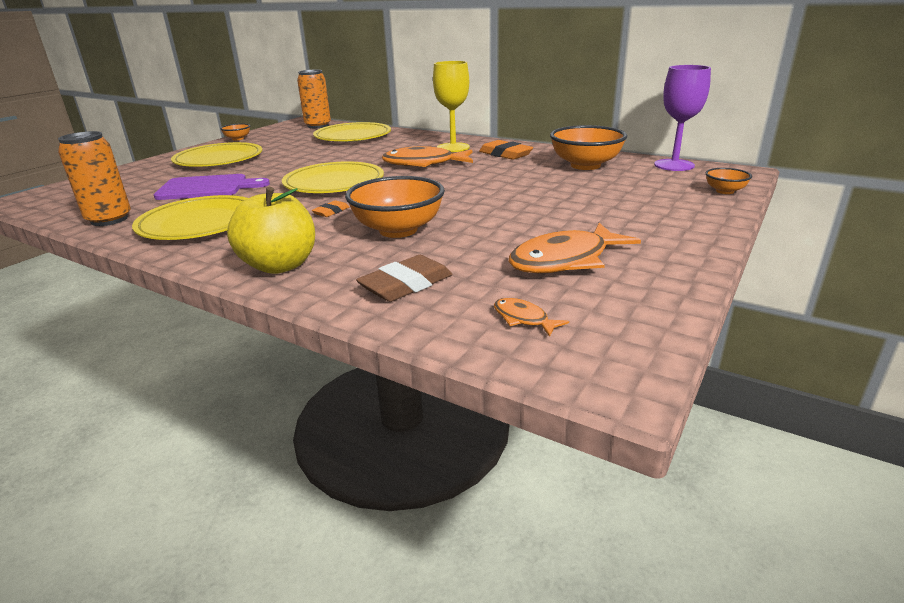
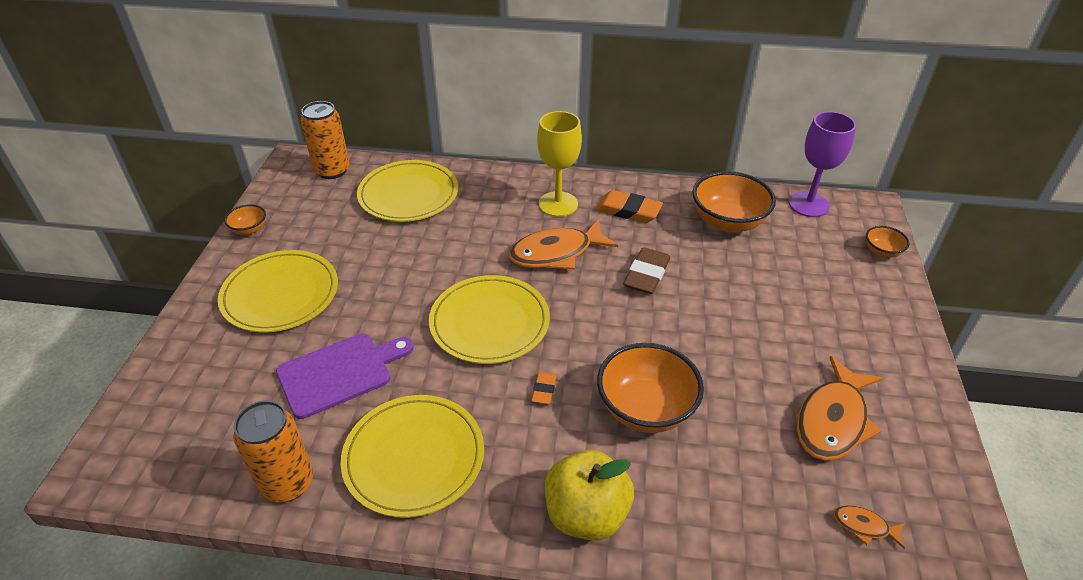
camera: 25 degrees left, 15 degrees up
brown eraser [356,255,452,302] -> brown eraser moved to [623,247,670,294]

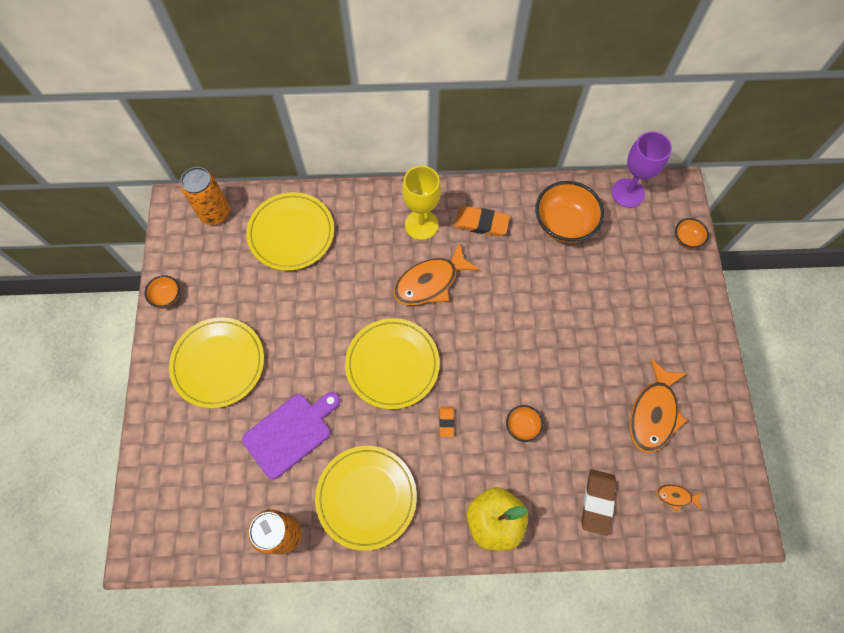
camera: 10 degrees left, 25 degrees up
orange bowl [597,343,704,433] -> orange bowl [506,405,543,442], size x0.49
brown eraser [623,247,670,294] -> brown eraser moved to [581,469,616,536]

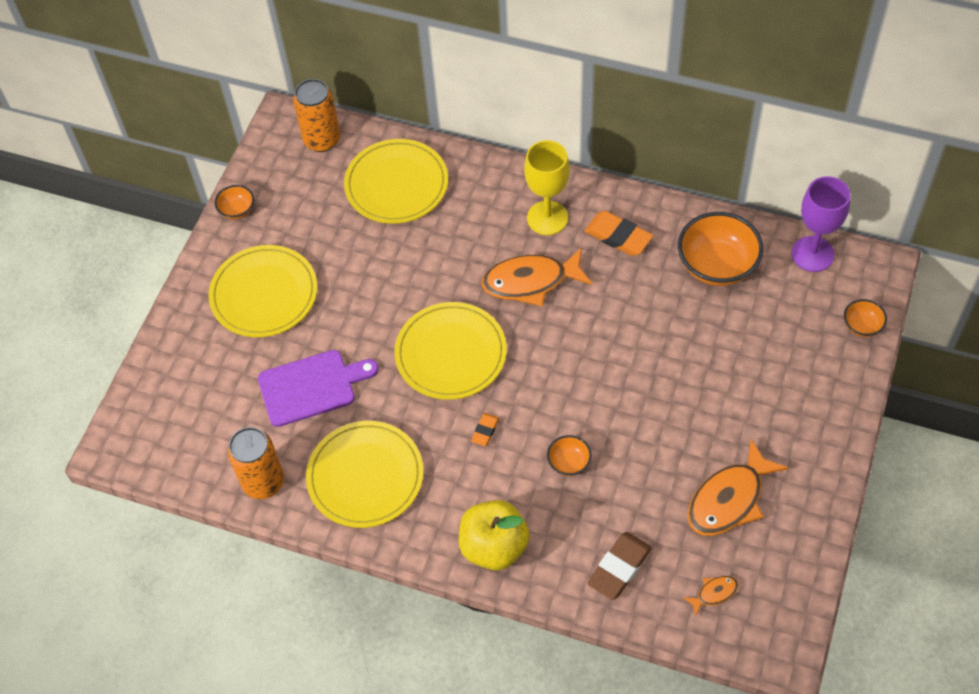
camera: 25 degrees right, 10 degrees down
orange fish [656,484,702,512] -> orange fish turned 120 degrees clockwise [683,576,738,617]

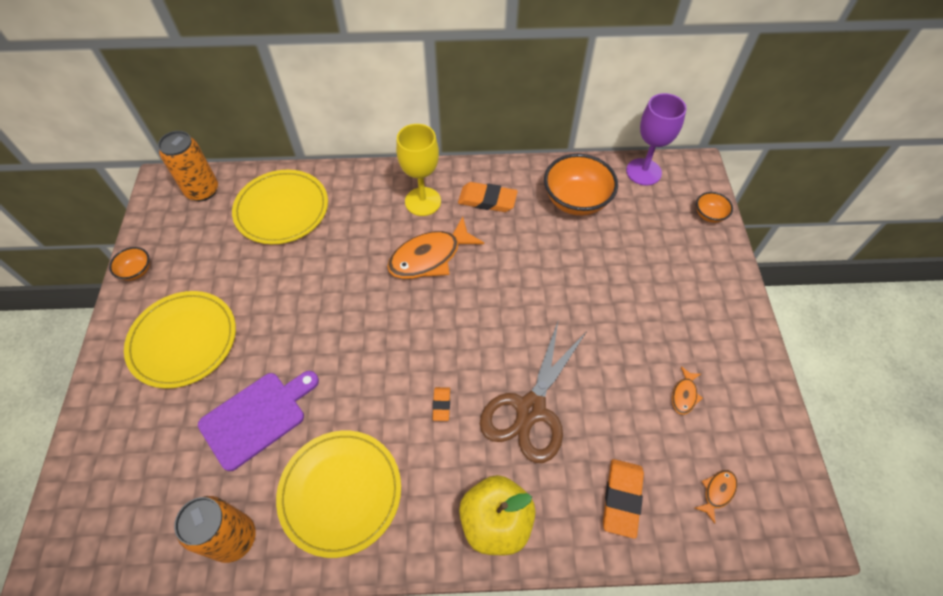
camera: 25 degrees left, 0 degrees up
yellow plate [394,302,507,400] -> none
orange bowl [547,435,591,476] -> brown scissors [480,319,587,463]
brown eraser [587,532,652,600] -> orange eraser [603,459,644,539]
orange fish [688,439,789,536] -> orange fish [672,366,703,415], size x0.46

